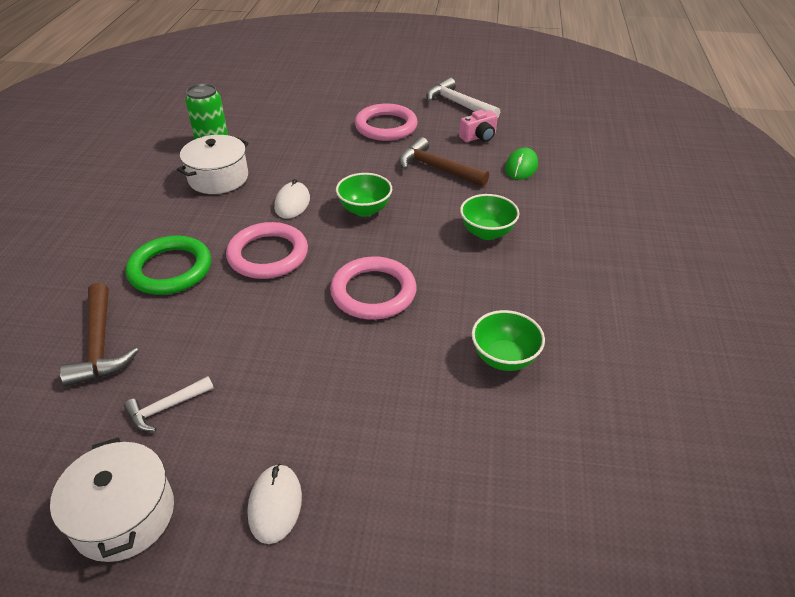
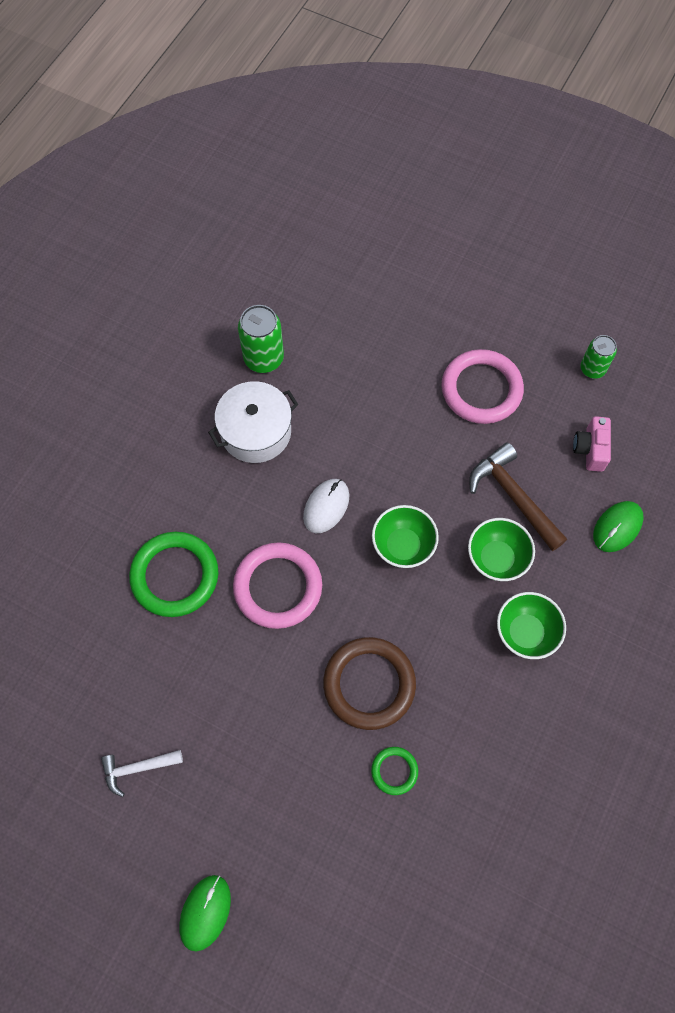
camera: 20 degrees right, 25 degrees up
white pot [50,438,174,562] -> none
brown hammer [60,283,139,387] -> none
white mouse [247,464,302,544] -> green mouse [179,875,231,952]
pink ring [330,256,417,320] -> brown ring [323,637,416,730]
white hammer [426,77,500,119] -> green can [580,335,617,379]
pink camera [459,110,498,142] -> pink camera turned 105 degrees clockwise [573,416,611,472]
green bowl [472,310,545,371] -> green bowl moved to [468,518,535,581]
none -> green ring [371,747,418,795]

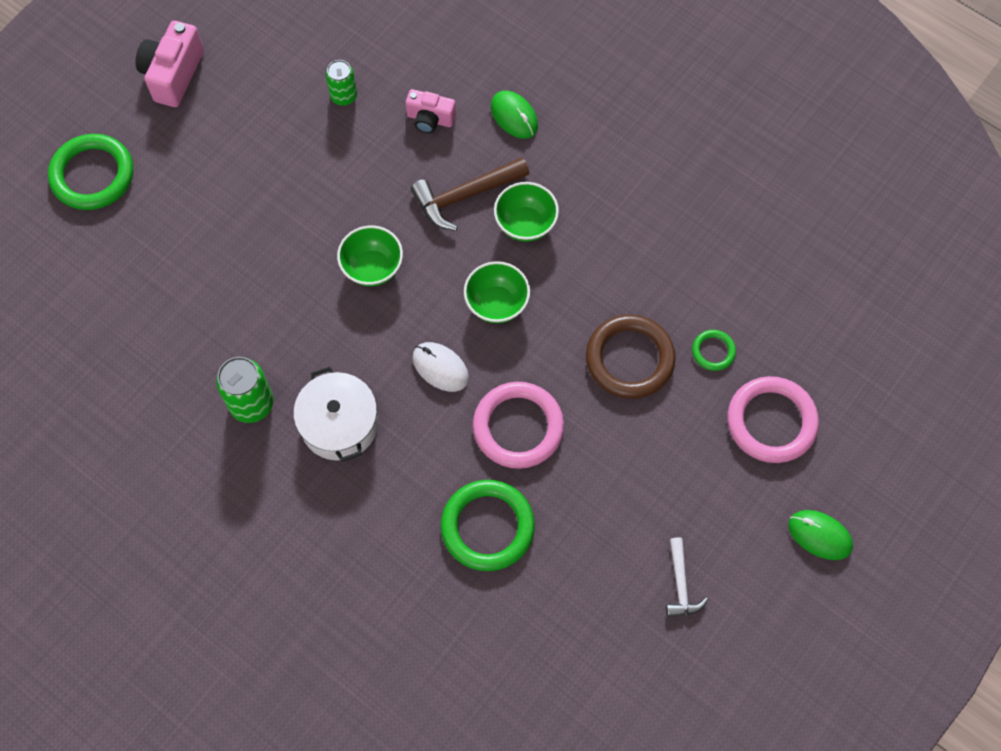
camera: 80 degrees left, 0 degrees up
pink ring [442,349,524,424] -> pink ring moved to [727,376,819,463]
green bowl [497,592,566,659] -> green bowl moved to [337,225,403,286]
none -> green ring [48,134,133,210]
none -> pink camera [135,21,204,107]

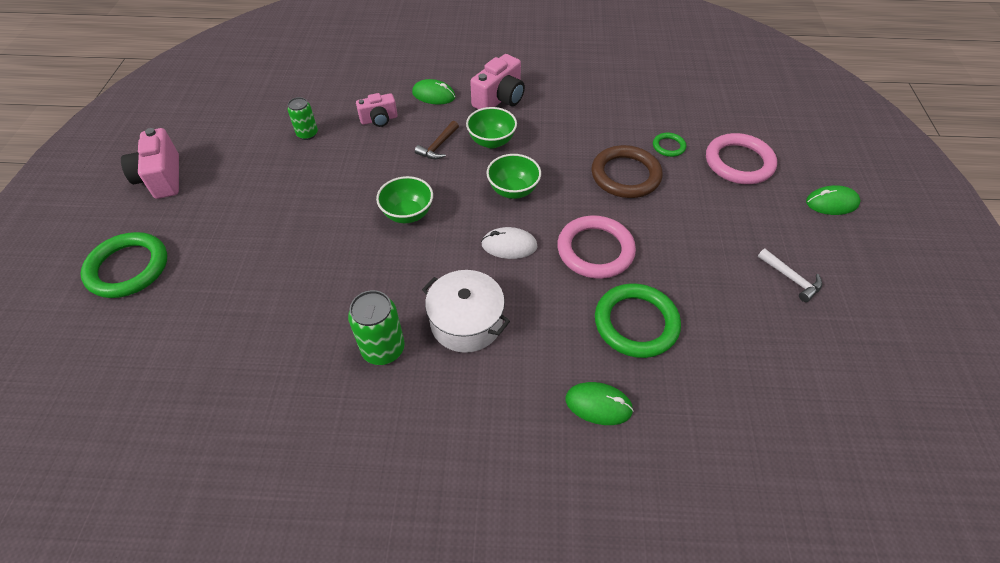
camera: 35 degrees left, 15 degrees down
brown hammer [411,157,530,231] -> brown hammer [415,121,459,159], size x0.61
none -> pink camera [470,54,525,109]
none -> green mouse [566,382,634,425]

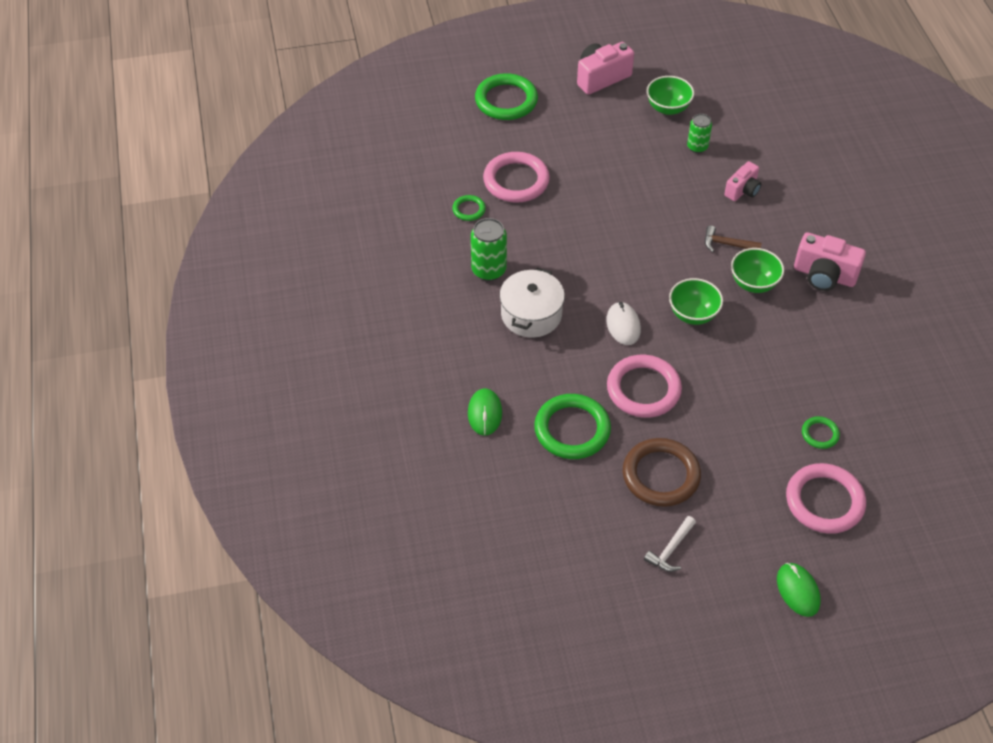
camera: 75 degrees right, 0 degrees up
pink camera [356,93,398,127] -> pink camera turned 105 degrees counterclockwise [724,161,761,201]
green bowl [376,176,433,223] -> green bowl moved to [647,76,694,115]
green mouse [412,79,456,105] -> none
brown ring [591,145,663,198] -> brown ring moved to [623,438,701,507]
none -> green ring [452,195,486,221]
none -> pink ring [483,152,550,203]

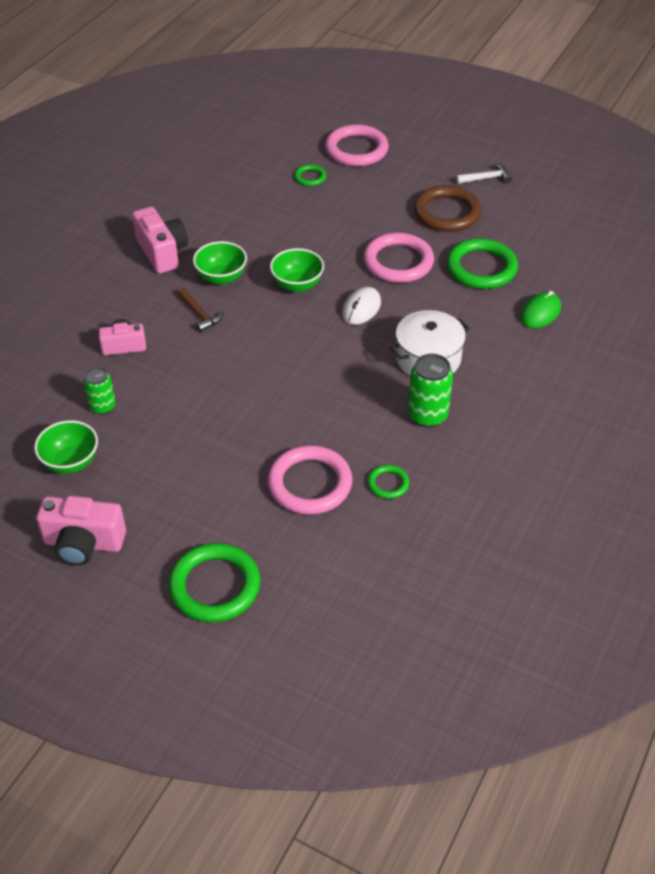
camera: 140 degrees left, 5 degrees down
green mouse [777,563,821,617] -> none

